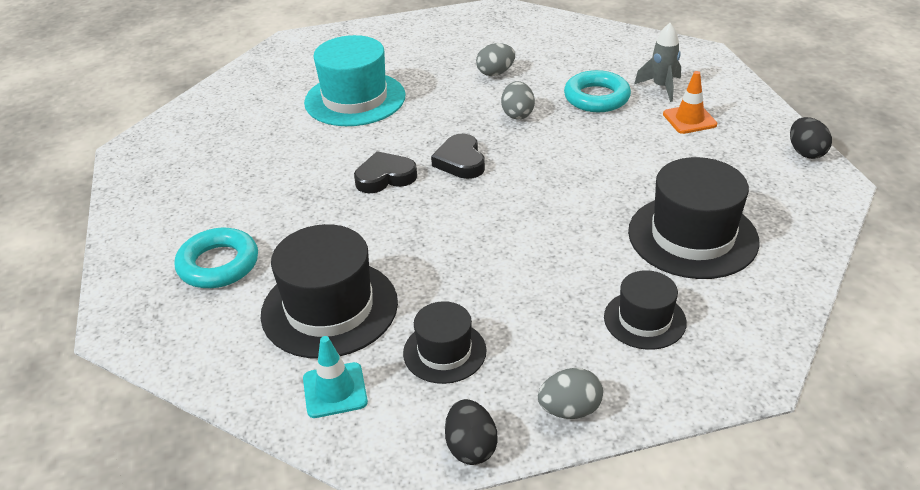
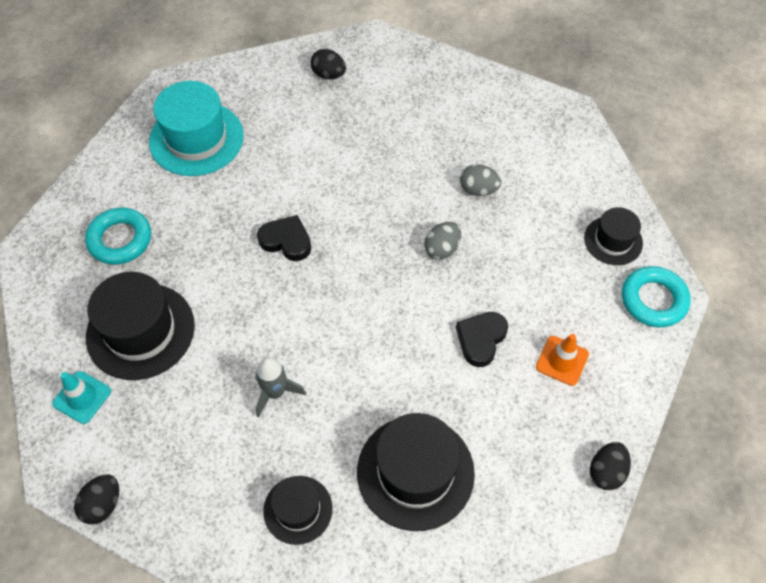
camera: 40 degrees right, 20 degrees up
turquoise hat [304,35,406,126] -> turquoise hat moved to [149,81,244,176]
black hat [403,301,487,384] -> black hat moved to [584,207,643,265]
black heart [431,134,485,179] -> black heart moved to [456,312,508,367]
grey egg [538,368,603,419] -> none
turquoise ring [564,70,631,112] -> turquoise ring moved to [622,266,691,327]
grey rocket [634,23,681,102] -> grey rocket moved to [255,357,306,417]
none -> black egg [310,49,346,79]

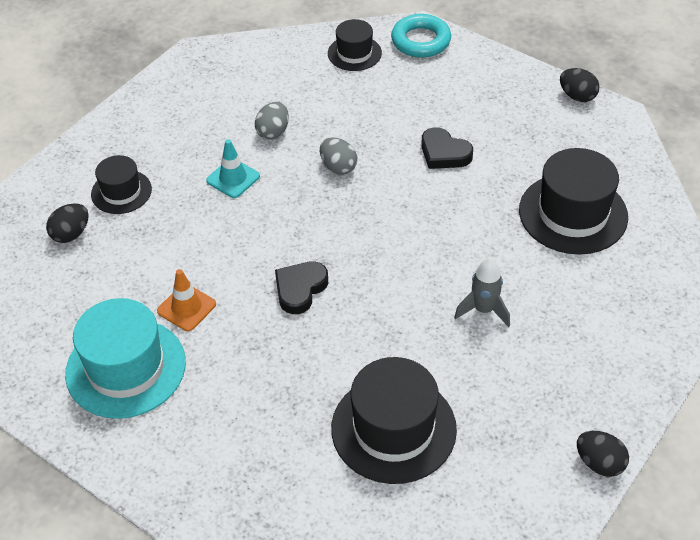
camera: 80 degrees left, 10 degrees down
turquoise traffic cone [52,371,111,424] -> turquoise traffic cone moved to [206,139,260,198]
turquoise ring [85,208,151,265] -> none
black hat [263,476,332,545] -> black hat moved to [91,155,152,214]
orange traffic cone [536,334,589,386] -> orange traffic cone moved to [157,269,216,331]

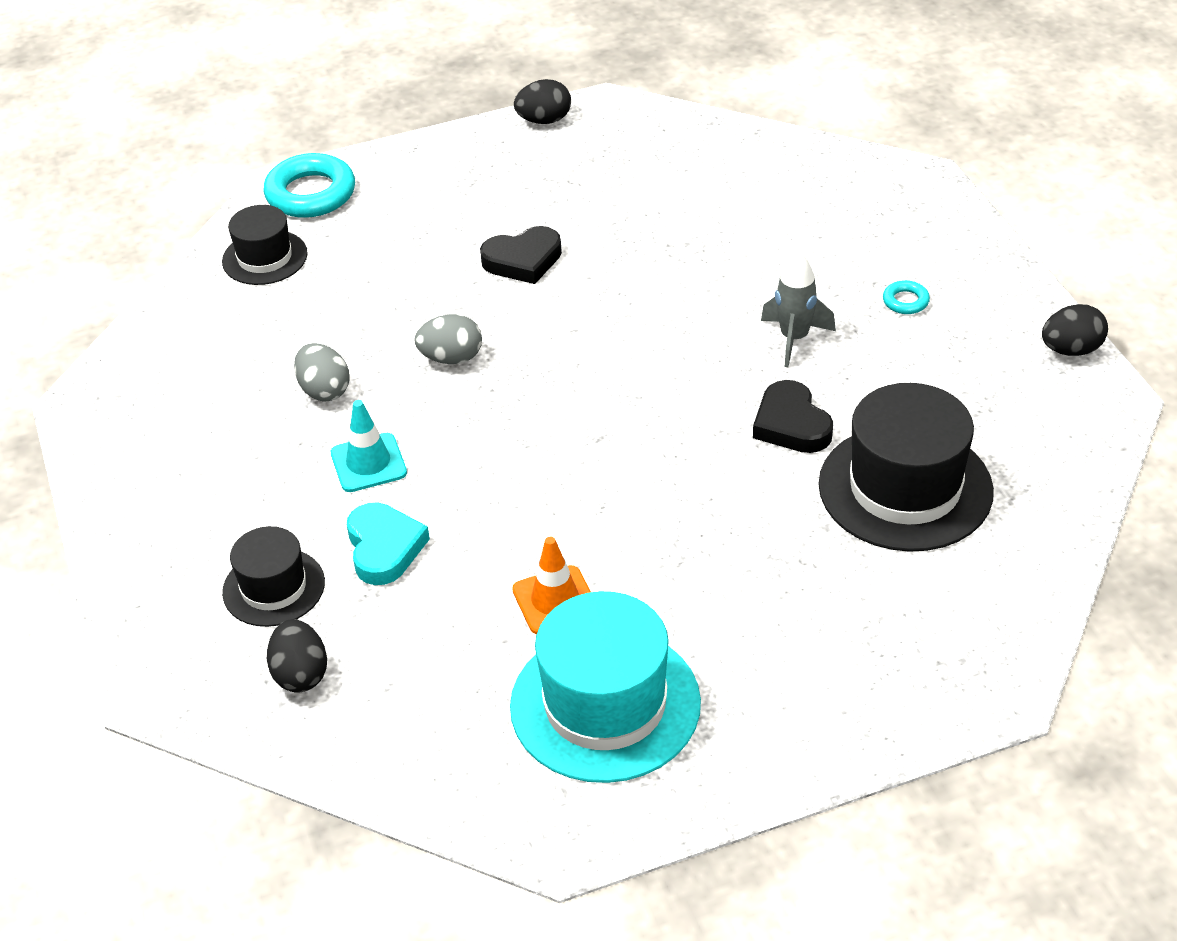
camera: 55 degrees left, 5 degrees down
black heart [275,261,328,314] -> black heart moved to [753,380,833,453]
black hat [519,148,628,254] -> none
none -> turquoise heart [347,502,430,585]
none -> turquoise ring [883,280,930,314]

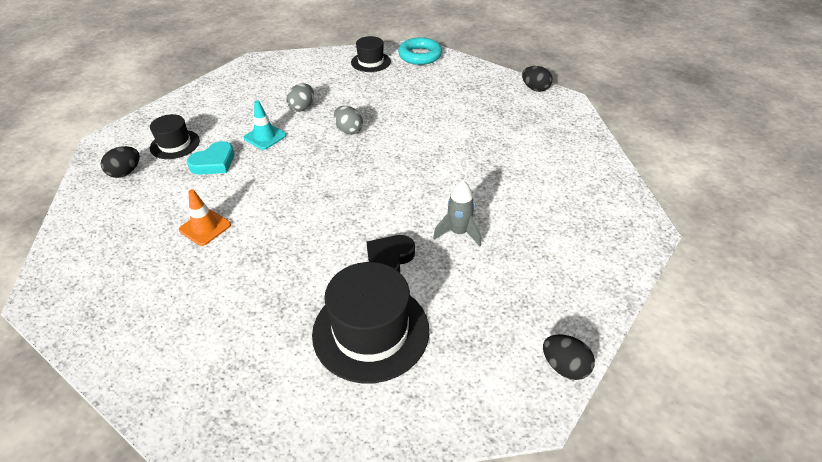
camera: 55 degrees right, 0 degrees up
black heart [480,226,562,284] -> none
turquoise hat [510,591,701,783] -> none
turquoise ring [883,280,930,314] -> none

